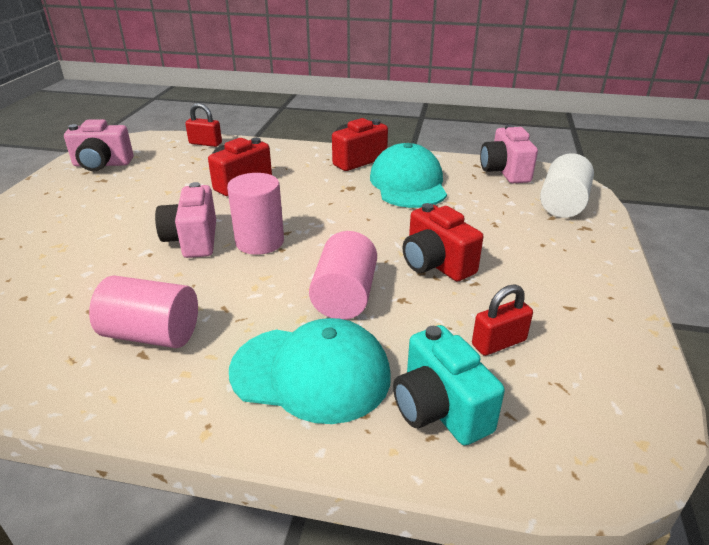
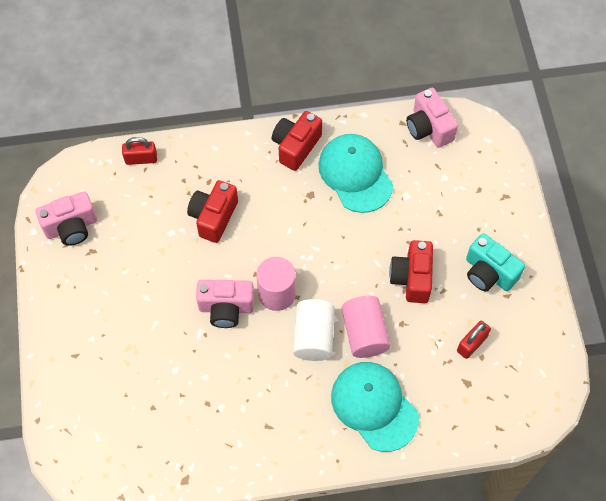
camera: 20 degrees left, 30 degrees up
pink cylinder [89,275,198,348] -> none
pink camera [155,182,216,258] -> pink camera turned 60 degrees counterclockwise [196,280,254,328]
turquoise cap [229,318,391,424] -> turquoise cap turned 120 degrees counterclockwise [331,362,419,452]
turquoise camera [393,325,505,446] -> turquoise camera moved to [466,233,525,291]
red camera [403,203,483,281] -> red camera turned 60 degrees clockwise [389,240,433,303]
white cylinder [540,153,594,218] -> white cylinder moved to [293,299,335,361]

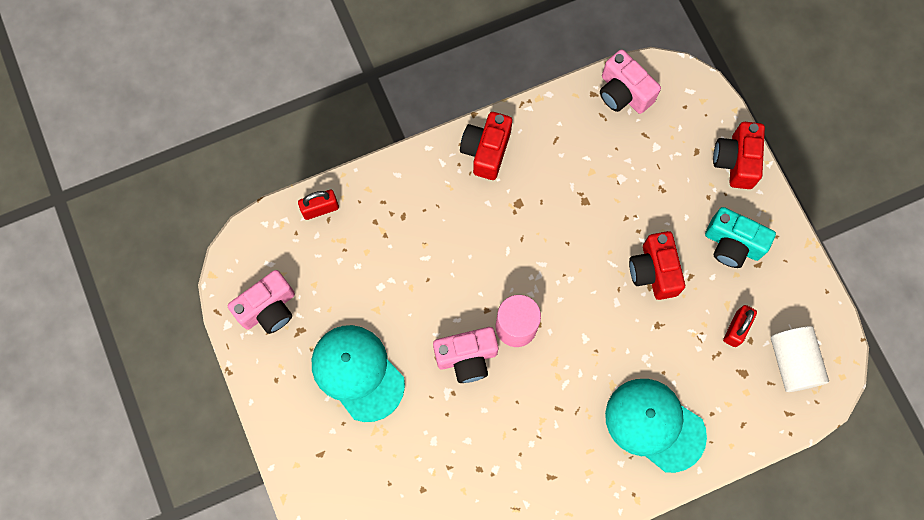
camera: 15 degrees left, 10 degrees up
red camera [187,180,238,243] -> red camera moved to [713,122,765,189]
white cylinder [293,299,335,361] -> white cylinder moved to [771,326,829,392]
turquoise cap [318,134,393,213] -> turquoise cap moved to [312,325,405,422]
pink cylinder [342,296,390,358] -> none

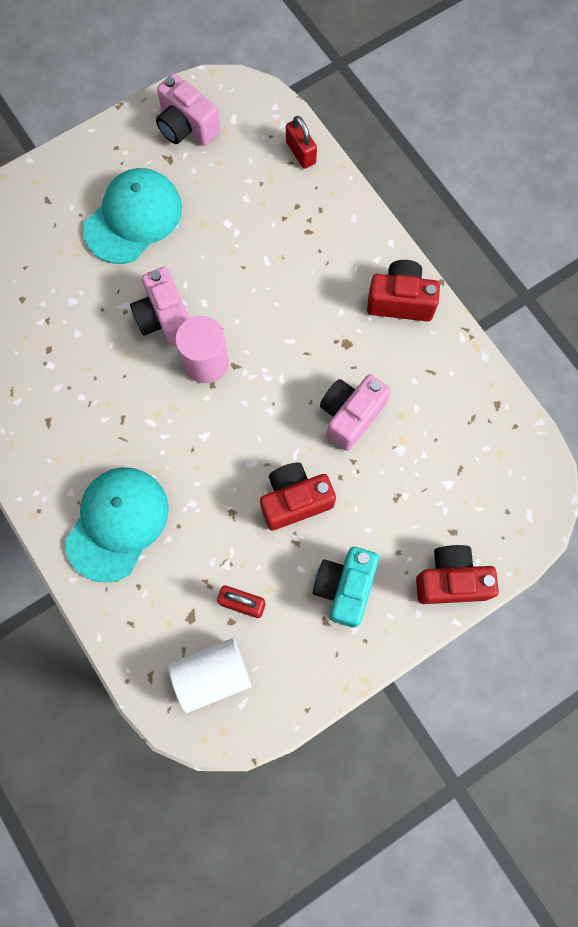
camera: 80 degrees right, 0 degrees up
pink camera [600,49,661,114] -> pink camera moved to [320,374,391,451]

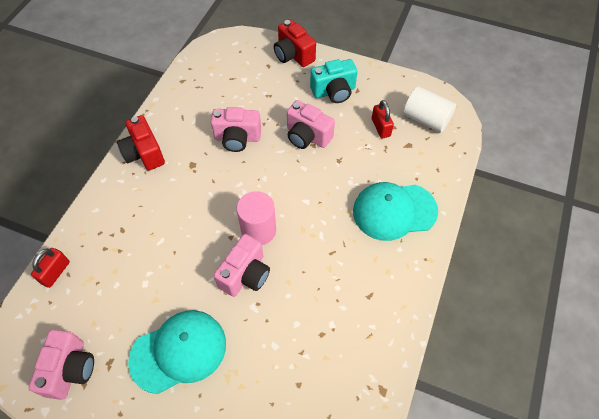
camera: 125 degrees left, 15 degrees down
turquoise cap [83,168,182,264] -> turquoise cap turned 150 degrees clockwise [128,310,226,394]
red camera [260,463,336,530] -> pink camera [287,100,335,149]

